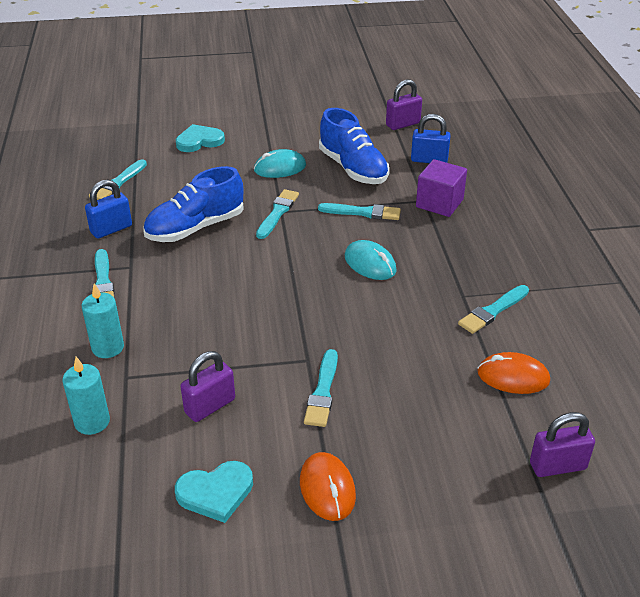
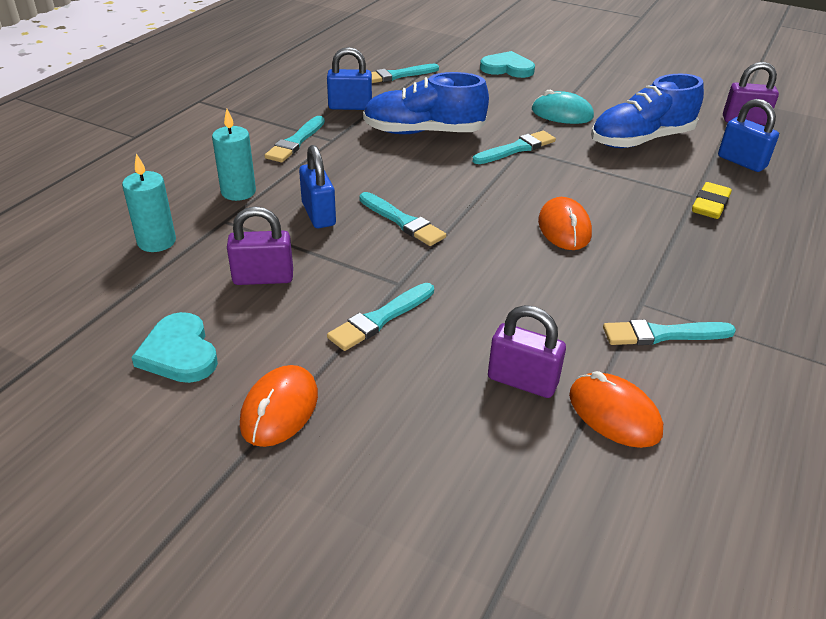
camera: 35 degrees right, 0 degrees up
turquoise heart [175,461,253,523] -> turquoise heart turned 45 degrees clockwise [131,312,218,383]
turquoise brush [318,203,401,220] -> turquoise brush moved to [359,192,446,246]
blue shoe [319,108,389,184] -> blue shoe turned 60 degrees clockwise [591,73,704,148]
turquoise mouse [345,240,397,280] -> orange mouse [538,197,592,250]
purple cube [416,159,467,217] -> yellow eraser [692,182,732,219]
purple padlock [530,412,595,477] -> purple padlock moved to [488,305,566,398]
none -> blue padlock [299,145,336,228]

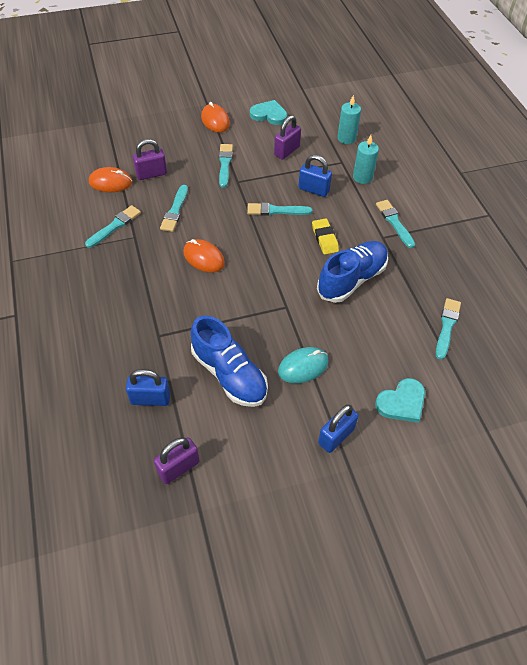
camera: 135 degrees right, 15 degrees up
blue padlock [327,47,372,110] -> blue padlock moved to [318,405,359,453]
turquoise brush [472,131,556,164] -> turquoise brush moved to [160,185,188,232]
blue shoe [591,73,704,148] -> blue shoe turned 120 degrees clockwise [191,316,268,407]
yellow eraser [692,182,732,219] -> yellow eraser moved to [312,218,339,254]

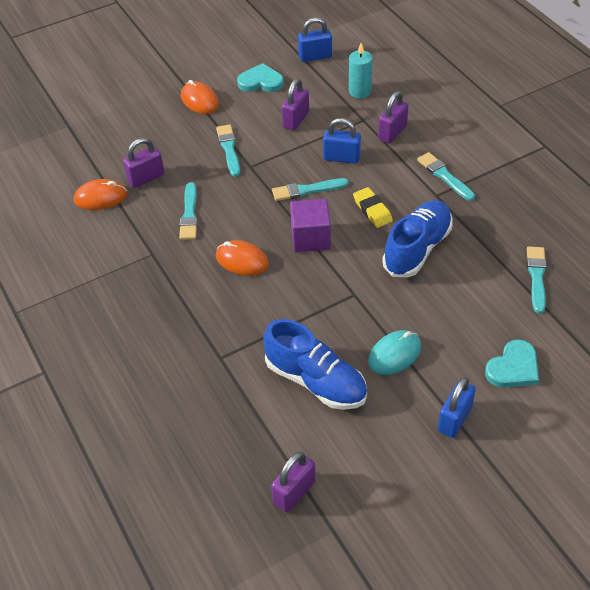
camera: 10 degrees left, 5 degrees down
turquoise brush [85,205,141,248] -> none
blue padlock [126,369,170,406] -> blue padlock moved to [298,17,332,62]
turquoise candle [353,135,379,184] -> purple padlock [378,91,409,143]
none -> purple cube [290,199,331,252]

